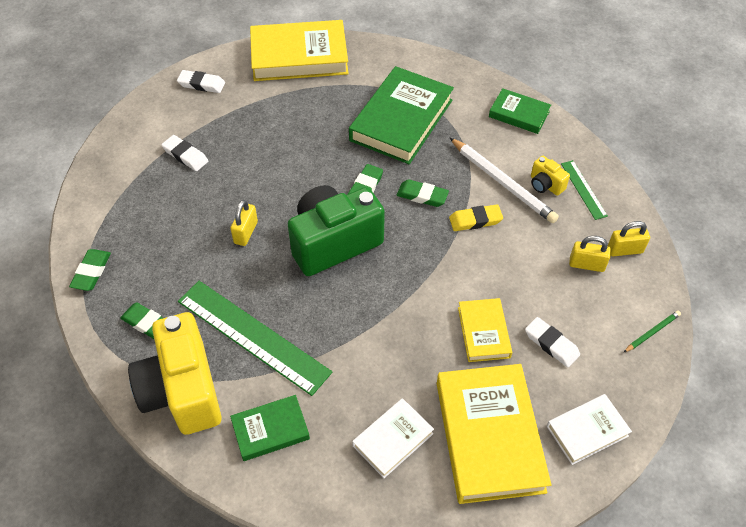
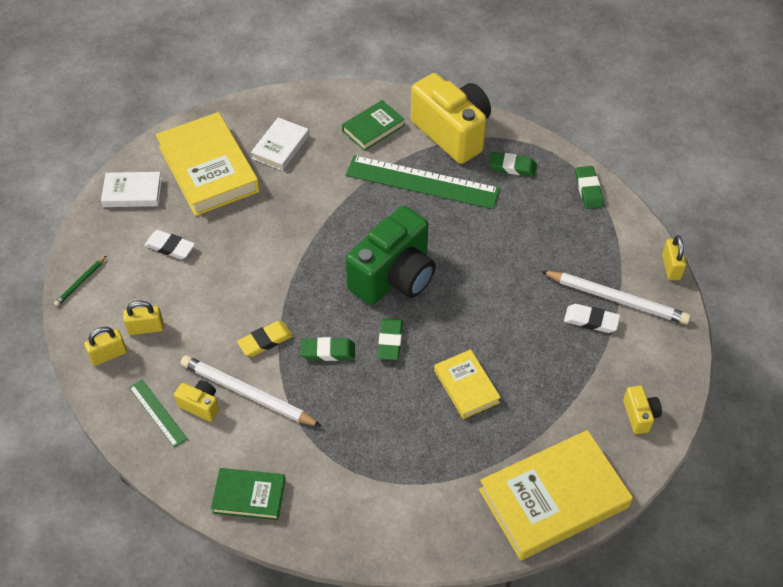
camera: 160 degrees right, 0 degrees up
white eraser [177,70,225,93] -> yellow camera [623,385,662,434]
yellow padlock [230,200,258,246] -> yellow padlock moved to [662,235,686,280]
green book [349,66,454,164] -> none
yellow book [458,298,512,362] -> yellow book moved to [434,349,501,419]
white book [547,394,632,465] -> white book turned 45 degrees clockwise [101,172,162,207]
none -> white pencil [541,271,691,324]

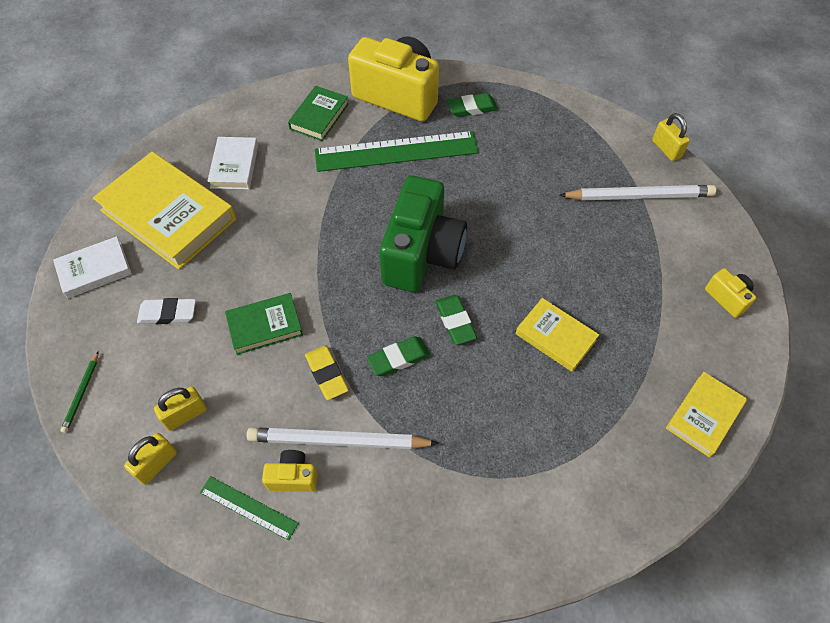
camera: 25 degrees left, 5 degrees up
green book [211,468,285,520] -> green book moved to [225,293,303,355]
yellow eraser [237,321,293,357] -> yellow eraser turned 60 degrees counterclockwise [305,346,349,400]
yellow book [479,430,633,560] -> yellow book [666,372,747,457], size x0.53
white eraser [564,304,620,333] -> none
green eraser [575,166,604,209] -> none

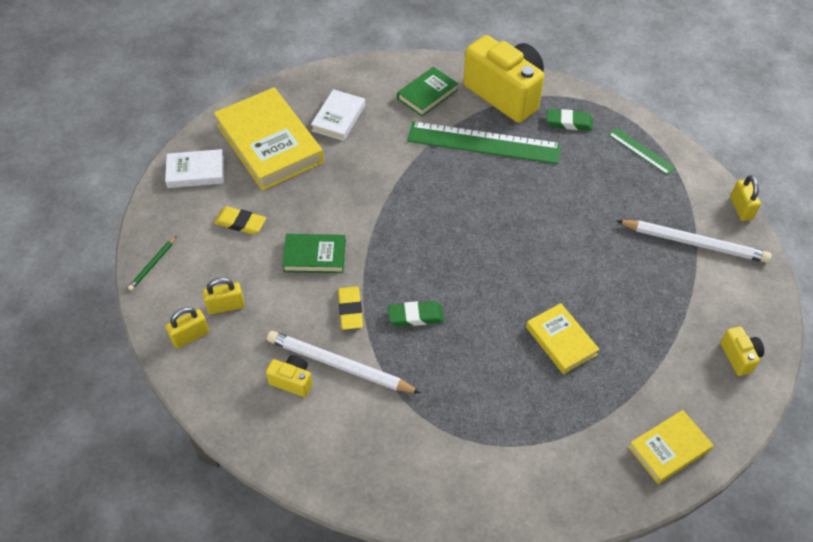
camera: 20 degrees right, 5 degrees down
white eraser [137,298,196,324] -> yellow eraser [214,206,266,235]
green ruler [200,476,299,541] -> green ruler moved to [608,128,676,175]
green camera [379,176,467,292] -> none
green eraser [435,295,477,345] -> none

